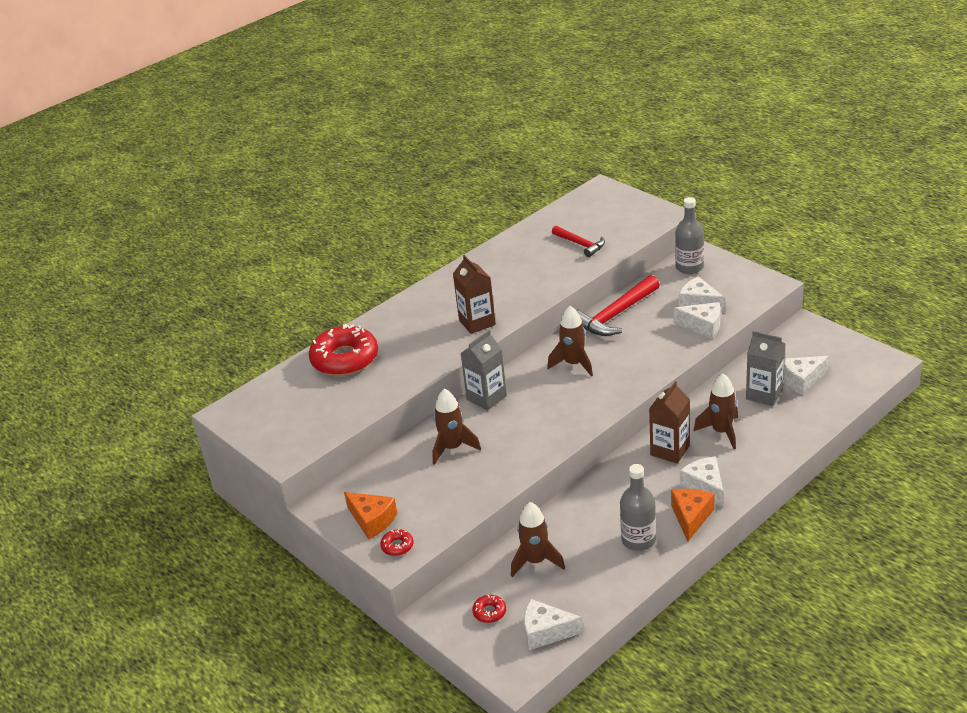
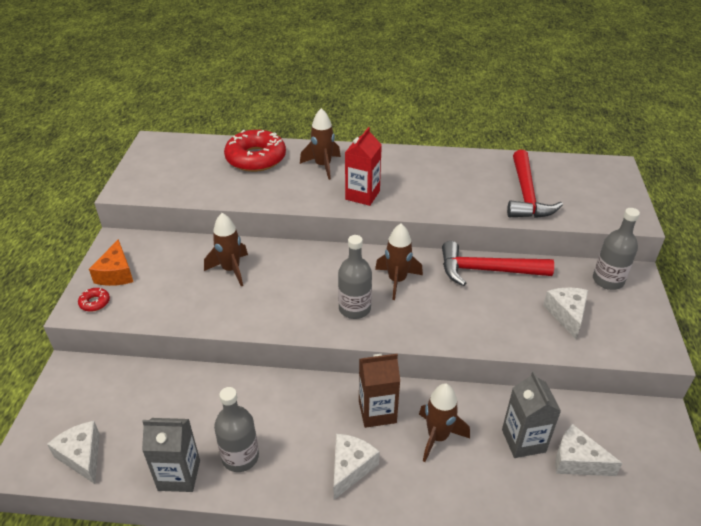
camera: 45 degrees right, 5 degrees up
brown carton [453,255,496,334] -> red carton [345,127,382,206]
grey carton [460,330,507,411] -> grey carton moved to [142,418,200,492]
red donut [472,595,506,623] -> none
brown rocket [511,502,565,577] -> brown rocket moved to [300,108,341,180]
red hammer [552,226,605,257] -> red hammer [507,150,563,218], size x1.65
orange cheese [671,489,715,542] -> none
white cheese [673,302,720,339] -> none
none -> grey bottle [338,235,372,319]

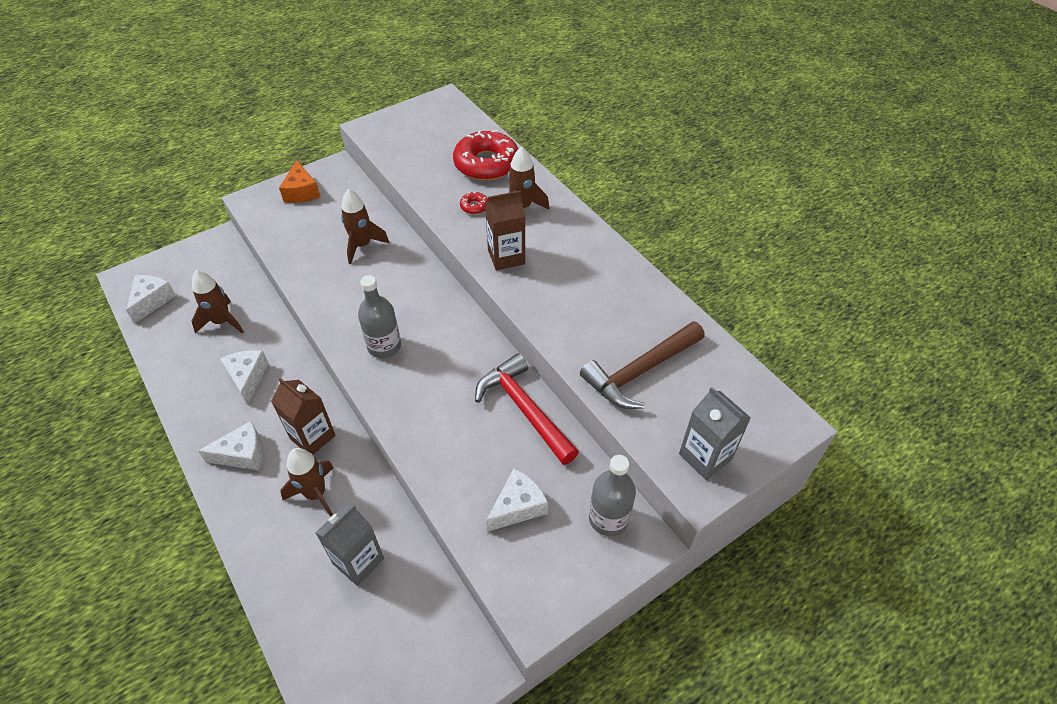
camera: 50 degrees right, 10 degrees up
red donut [78,288,110,312] -> red donut moved to [460,192,488,214]
orange cheese [89,239,133,286] -> orange cheese turned 60 degrees counterclockwise [279,160,320,203]
grey carton [142,418,200,492] -> grey carton moved to [679,387,751,480]
grey bottle [214,387,259,472] -> none
red carton [345,127,382,206] -> brown carton [485,191,525,270]
brown rocket [375,223,423,300] -> brown rocket moved to [191,270,244,333]
red hammer [507,150,563,218] -> brown hammer [580,321,705,409]
white cheese [555,424,622,476] -> white cheese moved to [220,350,269,405]

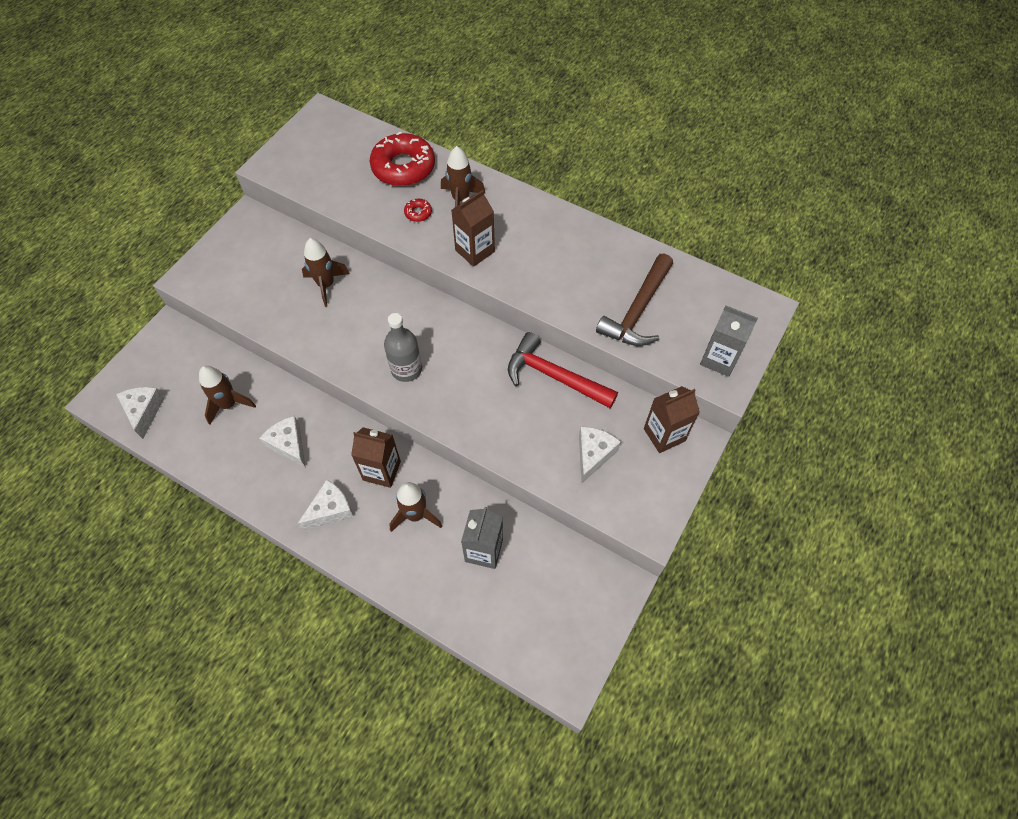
camera: 25 degrees left, 10 degrees up
orange cheese [279,160,320,203] -> none
grey bottle [589,455,636,536] -> brown carton [644,386,700,453]

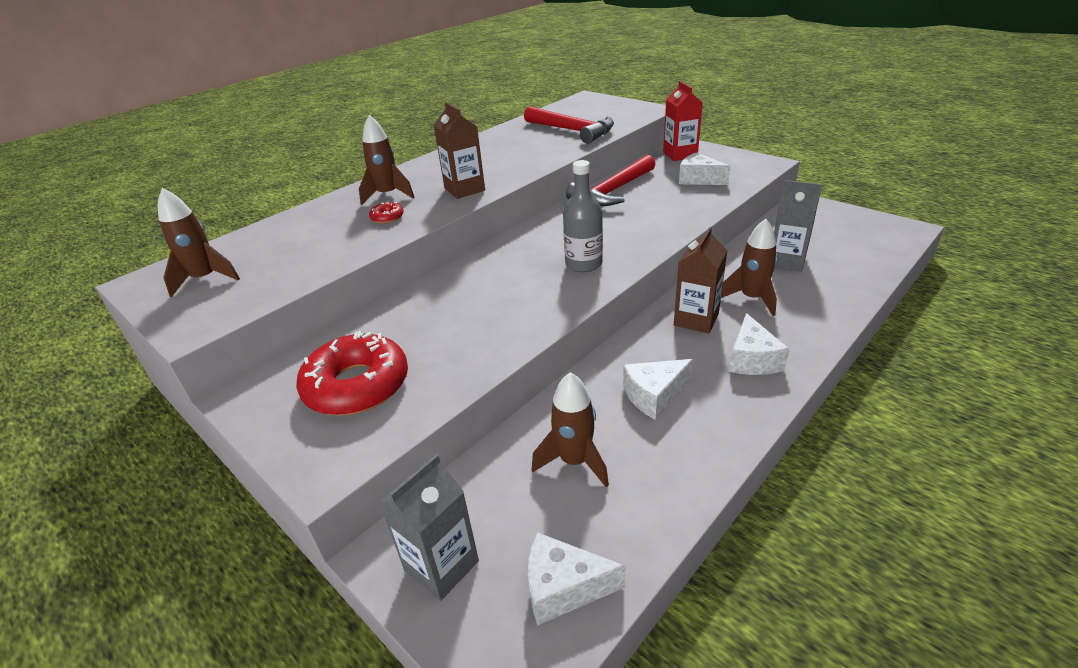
camera: 75 degrees left, 25 degrees down
white cheese [297,479,354,531] -> white cheese turned 150 degrees counterclockwise [729,313,790,375]
brown rocket [302,238,350,307] -> brown rocket moved to [158,188,240,297]
red donut [370,131,435,186] -> red donut moved to [296,331,408,416]
brown hammer [596,254,673,346] -> red hammer [524,106,614,144]
brown carton [644,386,700,453] -> red carton [663,81,703,161]
grey carton [700,305,758,377] -> grey carton moved to [379,454,479,601]

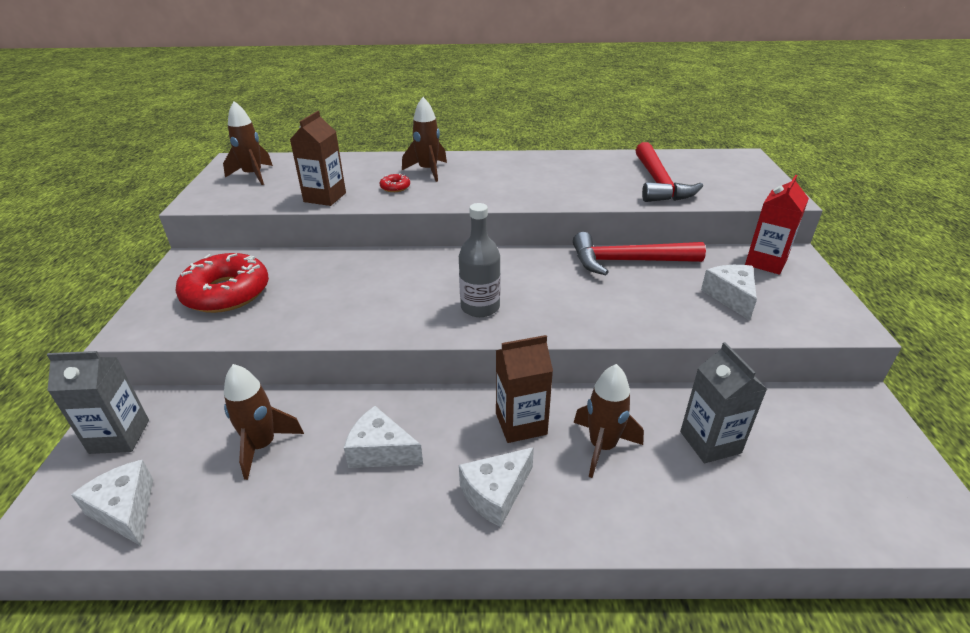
camera: 45 degrees right, 0 degrees up
brown carton [434,102,485,199] -> brown carton moved to [290,111,346,206]

